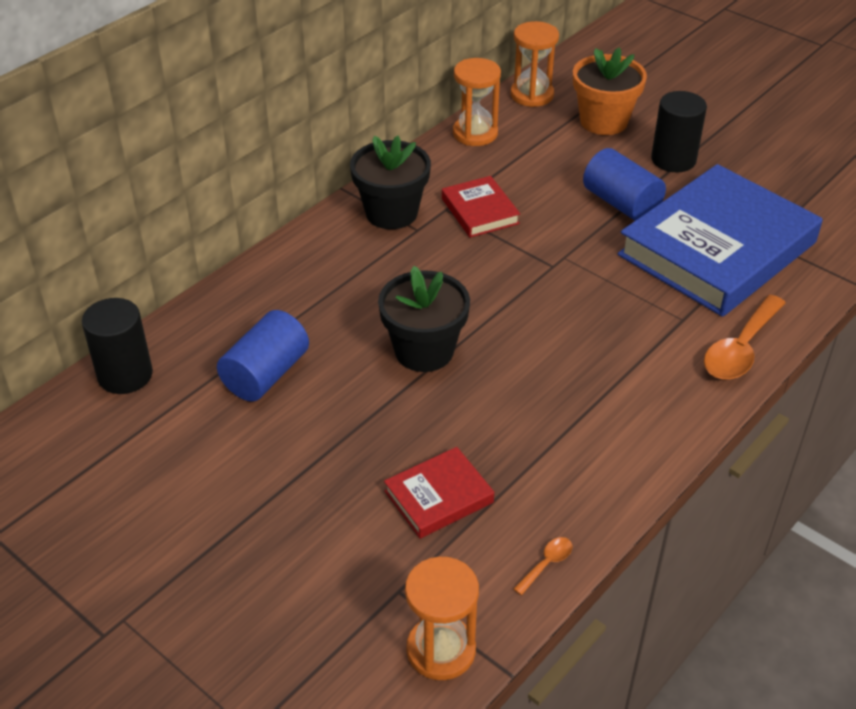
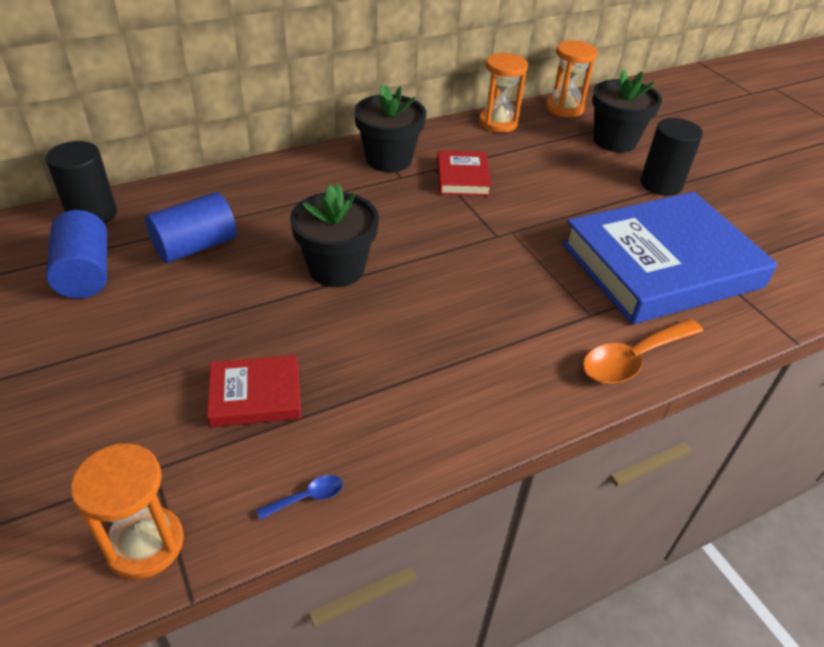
camera: 20 degrees right, 0 degrees up
orange spoon [513,537,572,595] -> blue spoon [257,475,343,520]
orange flower pot [573,47,647,135] -> black flower pot [592,70,662,153]
blue cylinder [583,148,666,221] -> blue cylinder moved to [46,210,107,298]

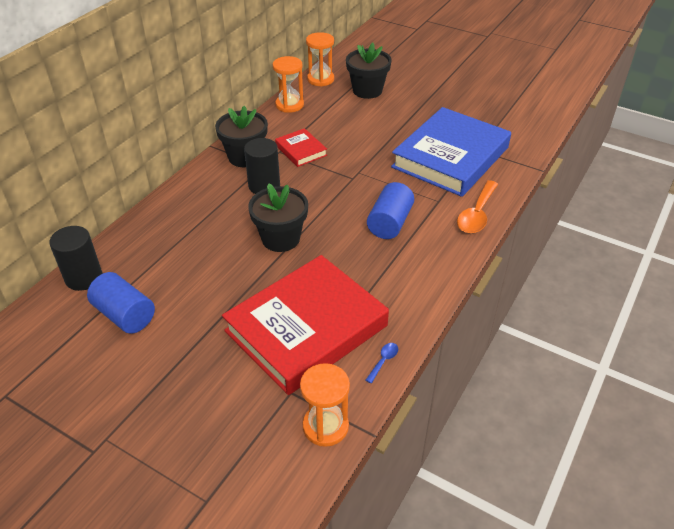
camera: 30 degrees left, 0 degrees up
blue cylinder [145,192,237,263] -> blue cylinder moved to [367,182,414,239]
red book [207,355,301,427] -> red book [222,255,389,395], size x2.26
black cylinder [640,118,703,196] -> black cylinder moved to [244,138,280,194]

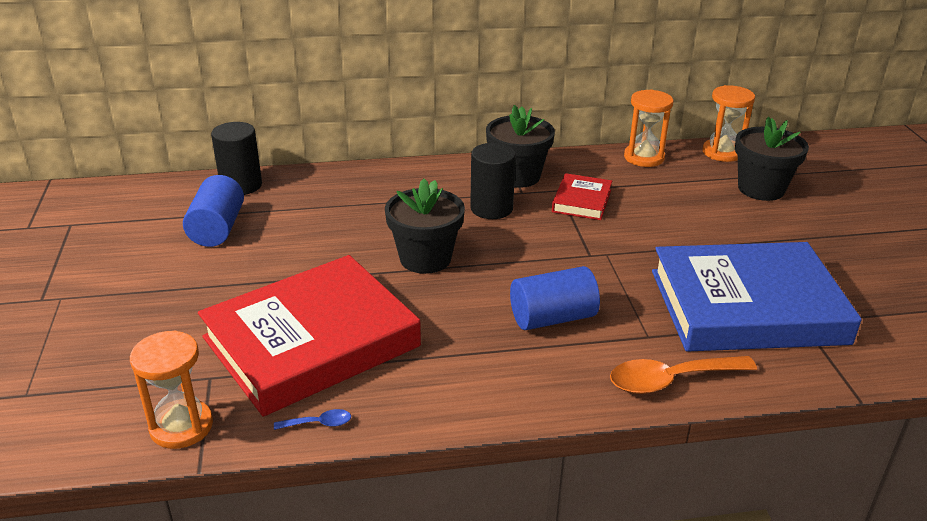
camera: 50 degrees right, 10 degrees down
red book [222,255,389,395] -> red book turned 45 degrees counterclockwise [198,255,421,417]

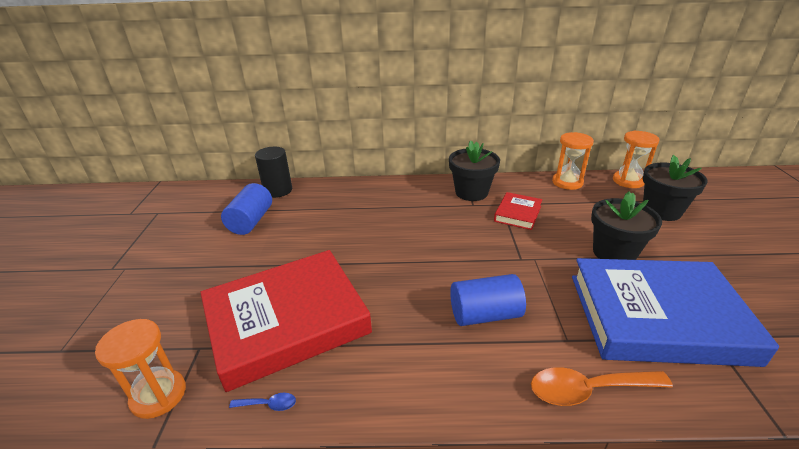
camera: 10 degrees right, 0 degrees up
black flower pot [385,179,465,274] -> black flower pot moved to [591,192,662,260]
black cylinder [470,143,516,219] -> none

